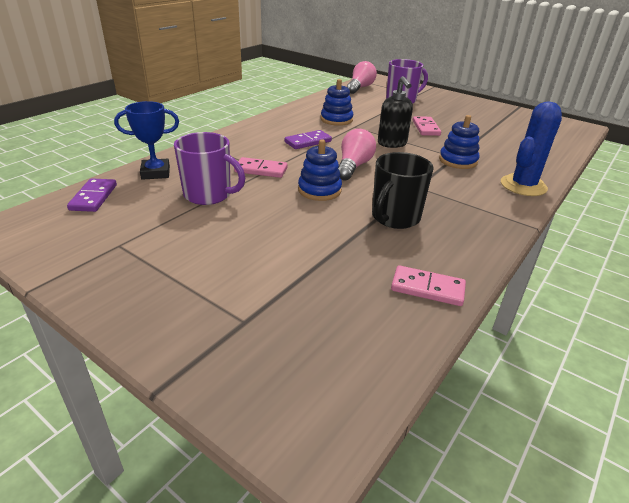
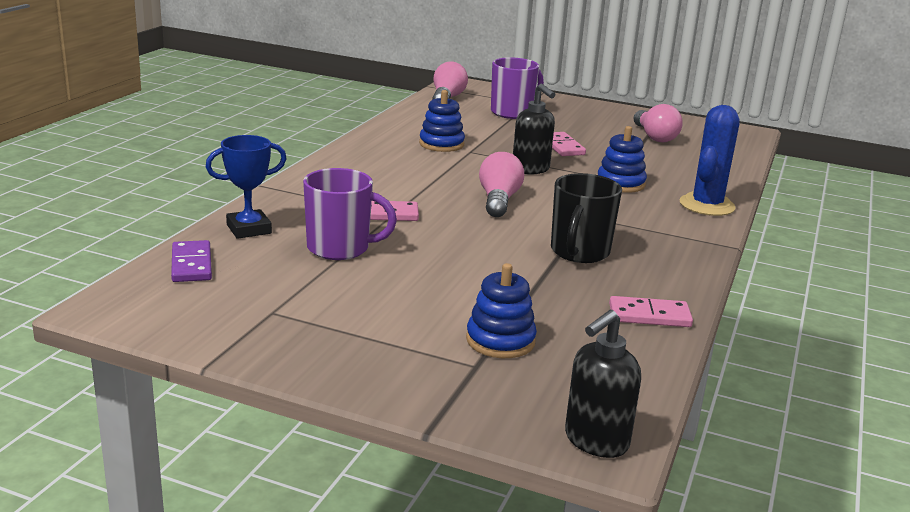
camera: 15 degrees left, 10 degrees down
purple domino [285,130,332,149] -> none
blue stacking toy [298,139,342,201] -> blue stacking toy moved to [466,263,537,358]
none -> black soap dispenser [565,310,641,458]
none -> pink light bulb [633,104,683,142]

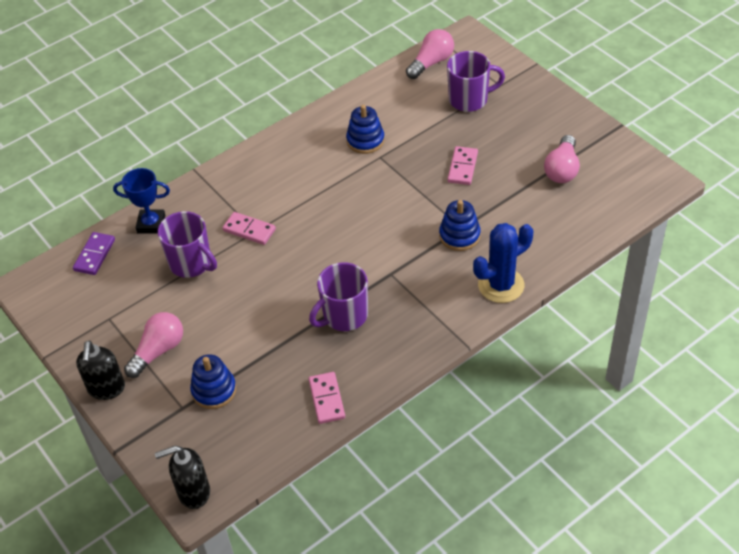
camera: 35 degrees right, 25 degrees up
pink light bulb [479,152,524,217] -> pink light bulb moved to [124,312,183,378]
black soap dispenser [513,84,555,175] -> black soap dispenser moved to [76,341,125,400]
black mug [551,173,622,263] -> purple mug [309,262,368,331]
pink domino [609,296,693,327] -> pink domino turned 45 degrees clockwise [309,372,345,424]

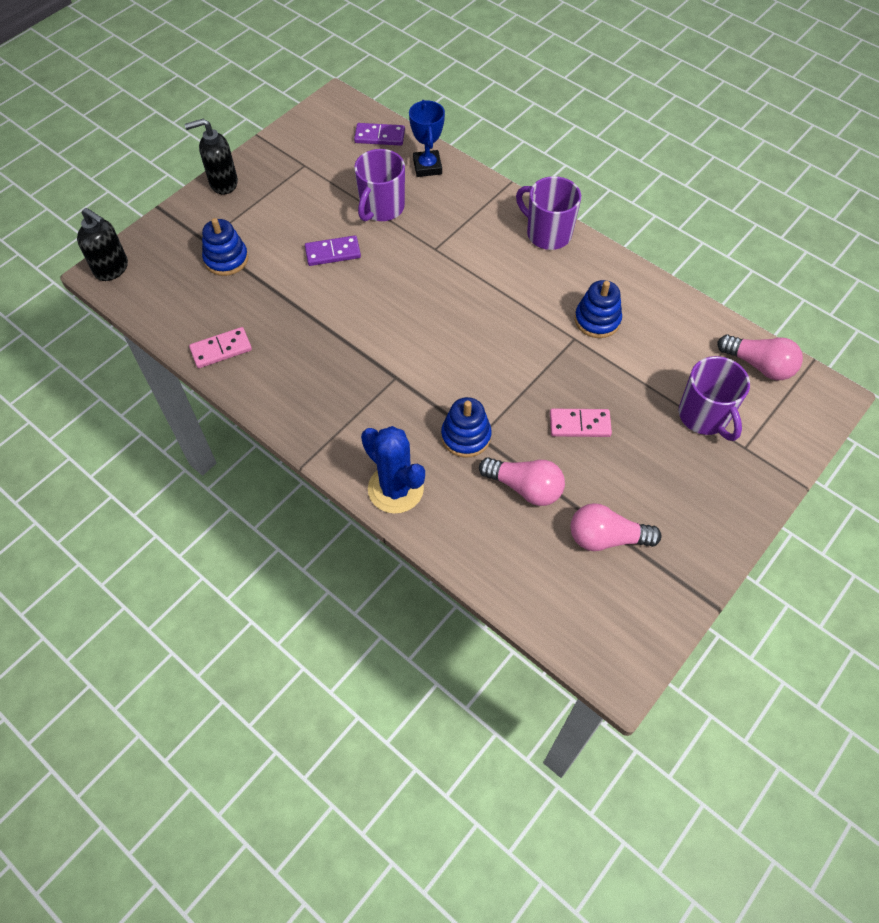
camera: 75 degrees right, 10 degrees up
pink light bulb [124,312,183,378] -> pink light bulb moved to [479,457,565,506]
black soap dispenser [155,445,210,509] -> black soap dispenser turned 150 degrees clockwise [77,208,128,281]
pink domino [222,212,276,245] -> none
purple mug [309,262,368,331] -> purple mug moved to [516,176,581,250]
none -> purple domino [305,235,361,266]

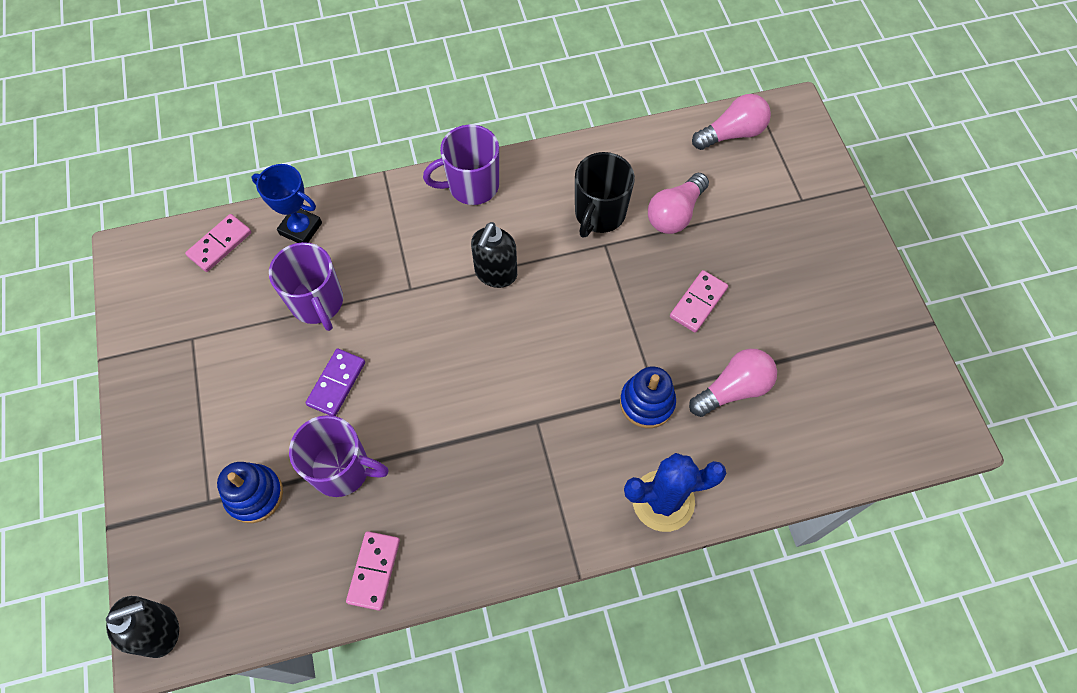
camera: 55 degrees left, 5 degrees up
black soap dispenser [185,119,238,195] -> black soap dispenser moved to [471,222,517,288]
purple domino [354,123,405,146] -> pink domino [185,214,252,272]
pink light bulb [570,503,661,551] -> pink light bulb moved to [648,173,709,234]
blue stacking toy [575,280,622,338] -> black mug [575,152,635,237]
purple mug [679,356,750,441] -> purple mug moved to [289,415,389,497]

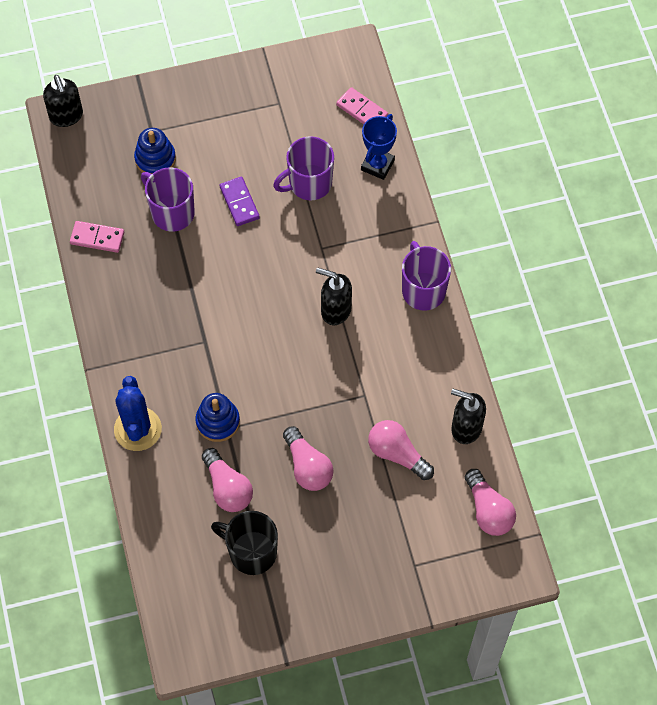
camera: 90 degrees right, 0 degrees up
purple mug [289,415,389,497] -> purple mug turned 120 degrees clockwise [141,167,195,232]
purple domino [306,348,365,416] -> purple domino turned 45 degrees clockwise [220,177,260,226]
black mug [575,152,635,237] -> black mug moved to [211,511,278,575]
pink domino [670,270,728,333] -> pink light bulb [283,426,333,491]
none -> black soap dispenser [451,389,486,444]

